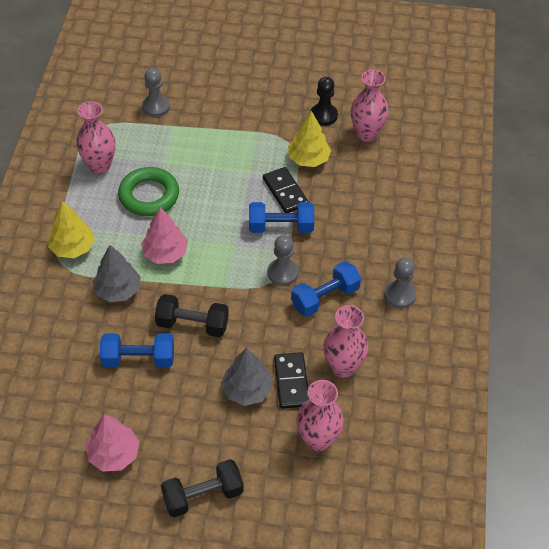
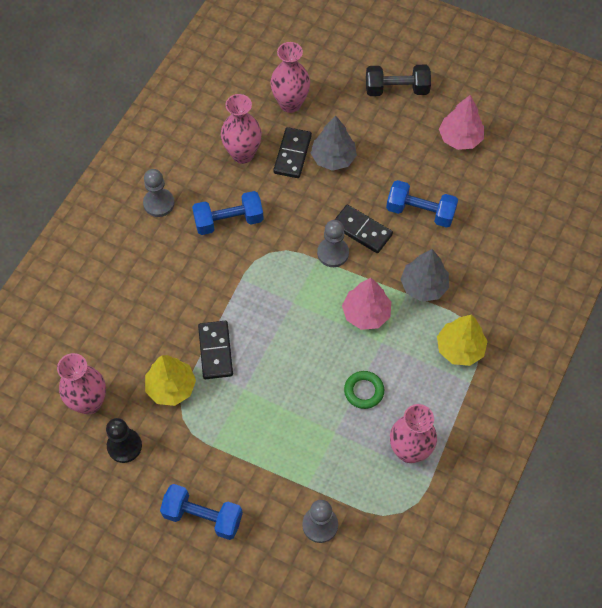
camera: 160 degrees left, 10 degrees up
green ring [118,167,179,216] -> green ring [344,371,384,409], size x0.58
black dumbbell [155,294,229,337] -> black domino [334,205,393,253]
blue dumbbell [249,202,314,233] -> blue dumbbell moved to [160,484,243,540]
grey pawn [268,235,299,286] -> grey pawn moved to [317,220,349,267]

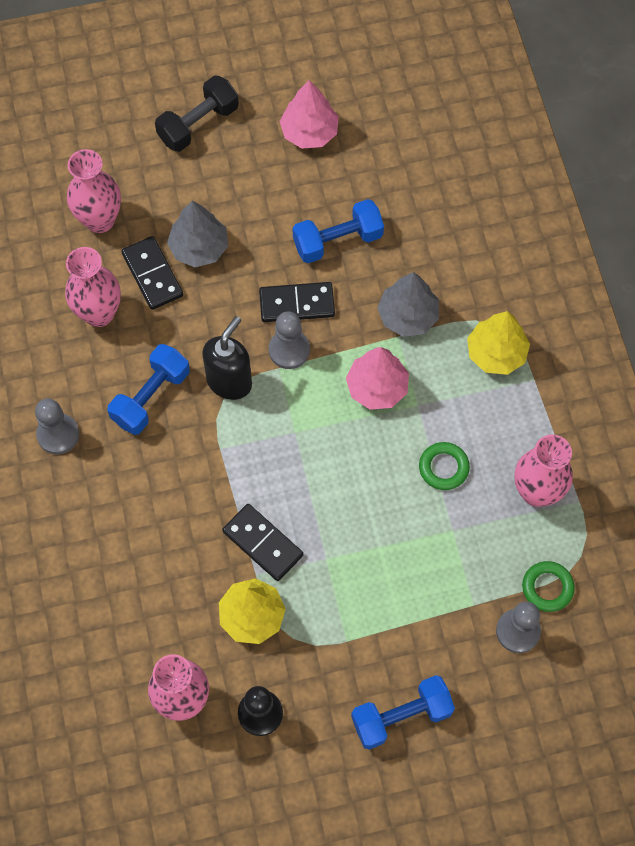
camera: 40 degrees left, 5 degrees up
none -> black soap dispenser [202,316,252,400]
none -> green ring [522,561,575,612]

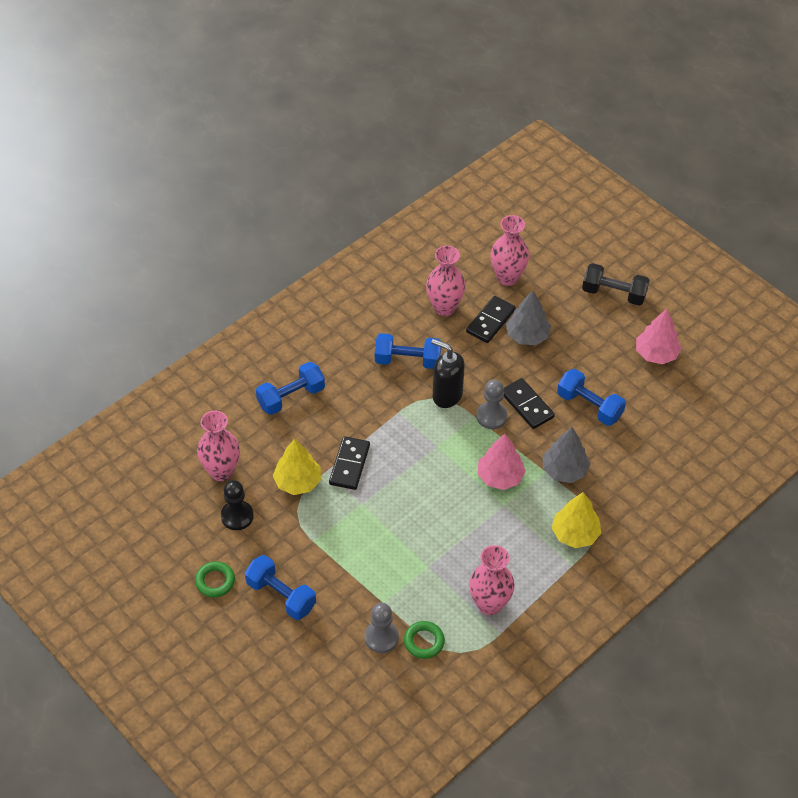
camera: 60 degrees right, 15 degrees down
grey pawn [35,398,79,454] -> none
black soap dispenser [202,316,252,400] -> black soap dispenser turned 150 degrees counterclockwise [431,339,465,408]
green ring [419,442,470,490] -> green ring moved to [195,561,235,597]
none -> blue dumbbell [256,362,325,415]

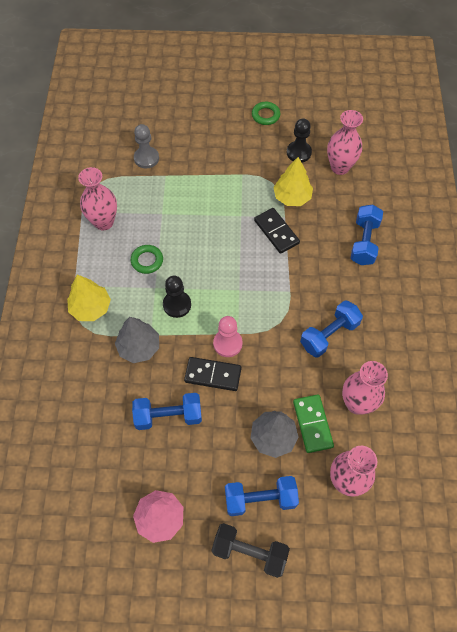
camera: 135 degrees right, 10 degrees up
blue dumbbell [244,555,316,620] -> blue dumbbell moved to [225,476,299,516]
green ring [404,621,445,659] -> green ring moved to [131,245,163,274]
black soap dispenser [431,339,465,408] -> none
black domino [466,296,516,343] -> green domino [293,394,334,453]
grey pawn [476,380,507,429] -> pink pawn [213,316,243,357]
pink tree [477,434,526,490] -> black pawn [163,276,191,318]
black dumbbell [582,263,650,306] -> black dumbbell turned 45 degrees clockwise [211,523,290,578]

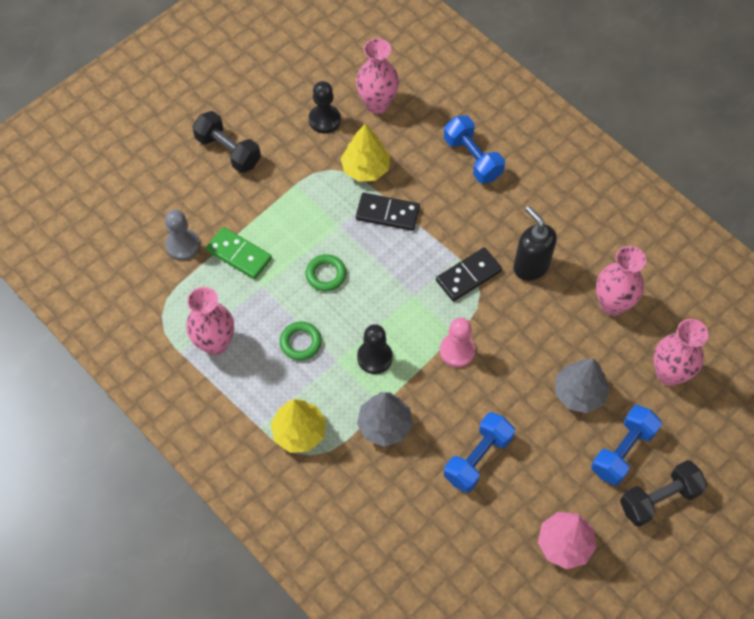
camera: 45 degrees left, 0 degrees up
black domino [184,357,242,391] -> black domino moved to [436,247,502,301]
green ring [252,102,280,125] -> green ring moved to [306,254,346,291]
green domino [293,394,334,453] -> green domino moved to [206,227,272,279]
blue dumbbell [300,300,363,358] -> black soap dispenser [514,206,557,281]
none -> black dumbbell [192,111,261,173]

